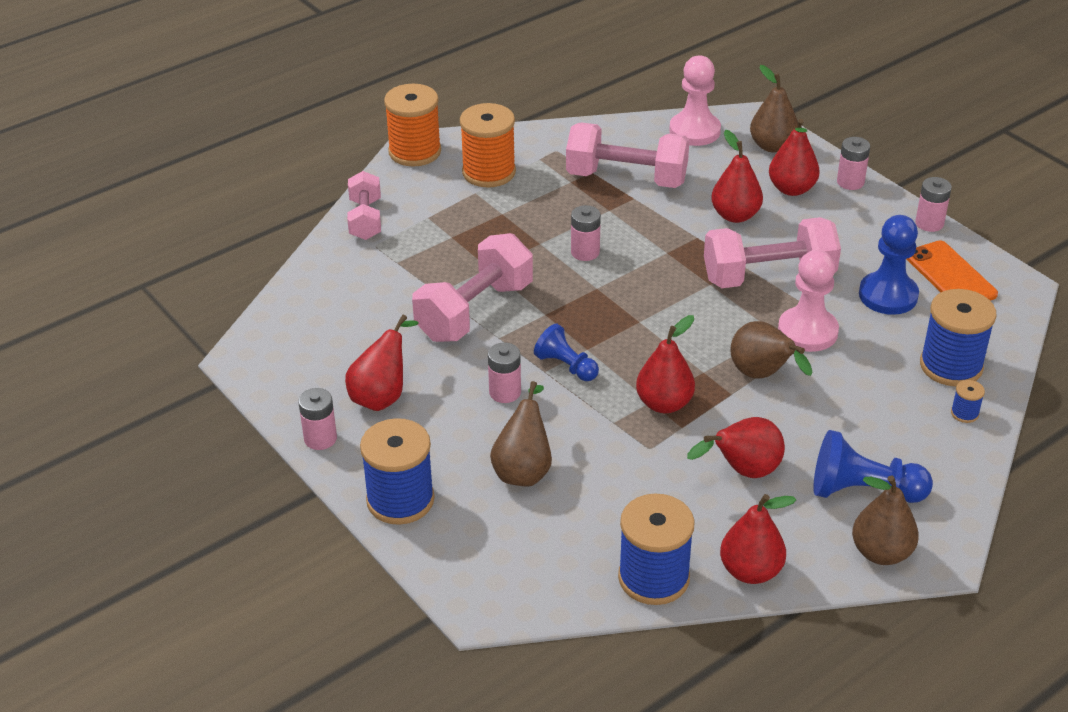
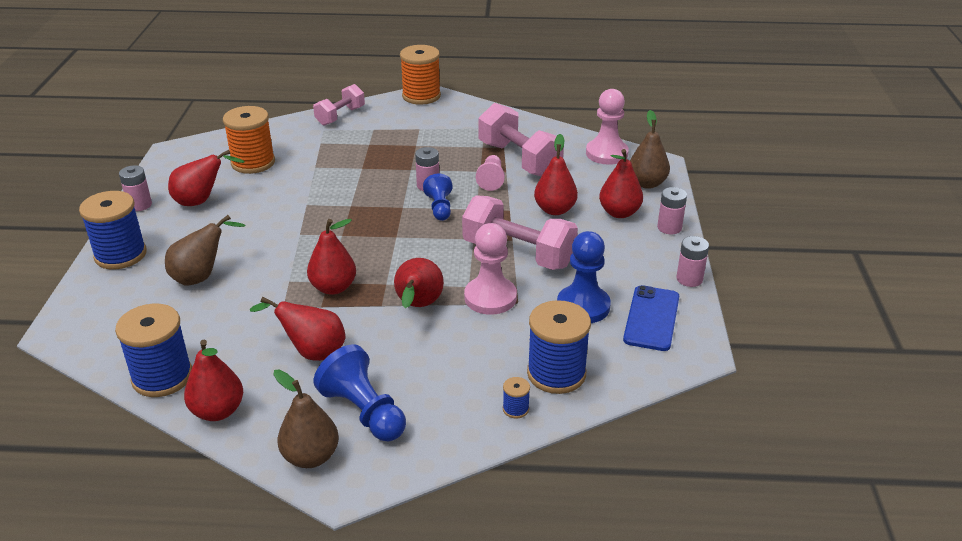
camera: 40 degrees right, 5 degrees down
pink dumbbell [412,233,533,342] -> none
orange spool [460,103,516,188] -> orange spool moved to [223,106,275,174]
pink battery [488,342,521,403] -> none
blue pawn [534,324,599,381] -> blue pawn moved to [423,174,452,221]
brown pear [730,321,812,379] -> red pear [394,258,444,308]
orange phone [906,240,998,301] -> blue phone [623,285,679,351]
none -> pink pawn [476,155,505,191]

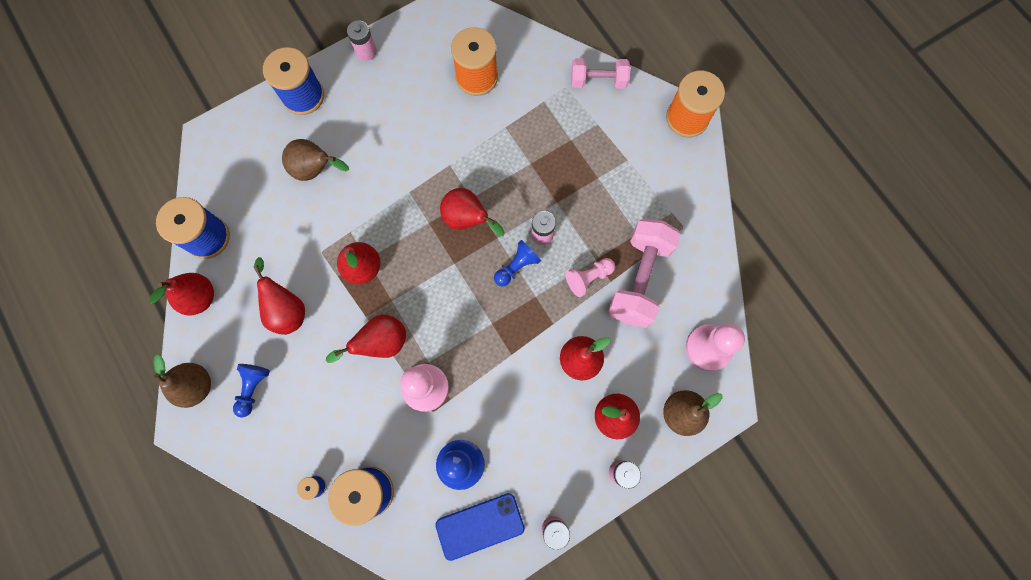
camera: 55 degrees right, 40 degrees up
red pear [168,150,245,206] -> red pear moved to [440,188,504,236]
blue pawn [313,344,406,441] -> blue pawn [233,364,270,417], size x0.64
pink dumbbell [462,195,578,270] -> none

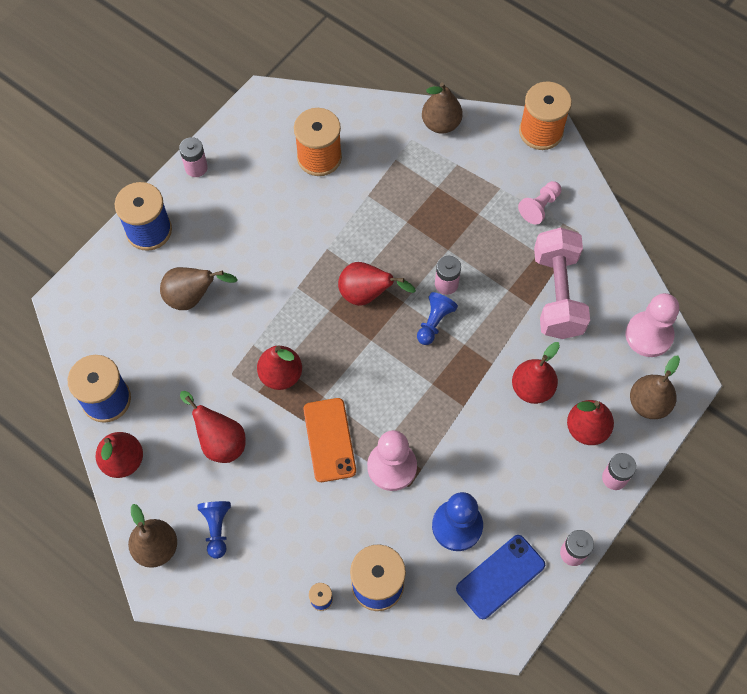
camera: 20 degrees left, 10 degrees down
red pear [326,314,406,363] -> orange phone [303,398,356,482]
pink pawn [565,258,615,297] -> pink pawn moved to [518,181,561,224]
pink dumbbell [571,58,631,89] -> brown pear [422,82,463,134]

